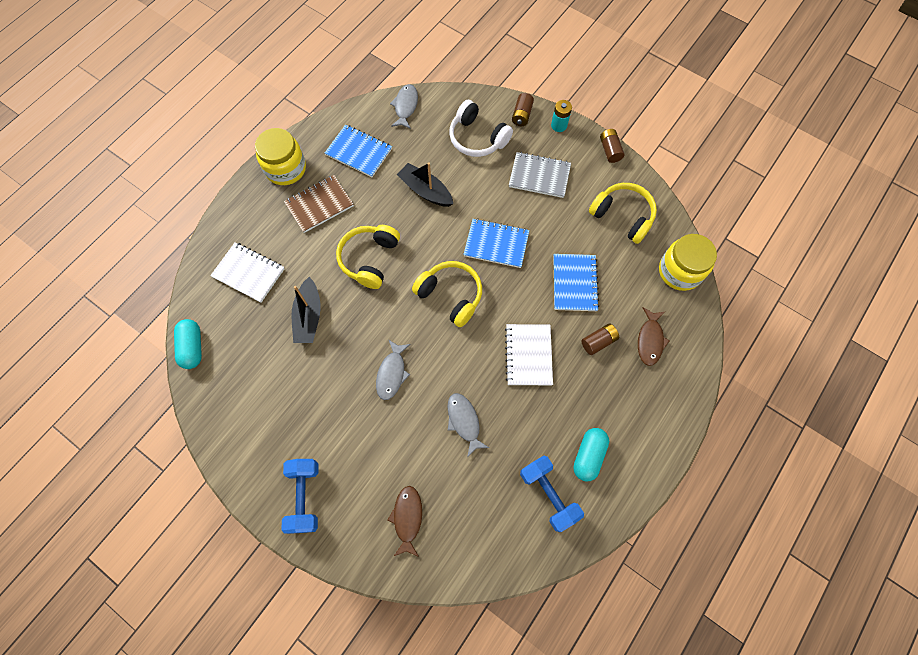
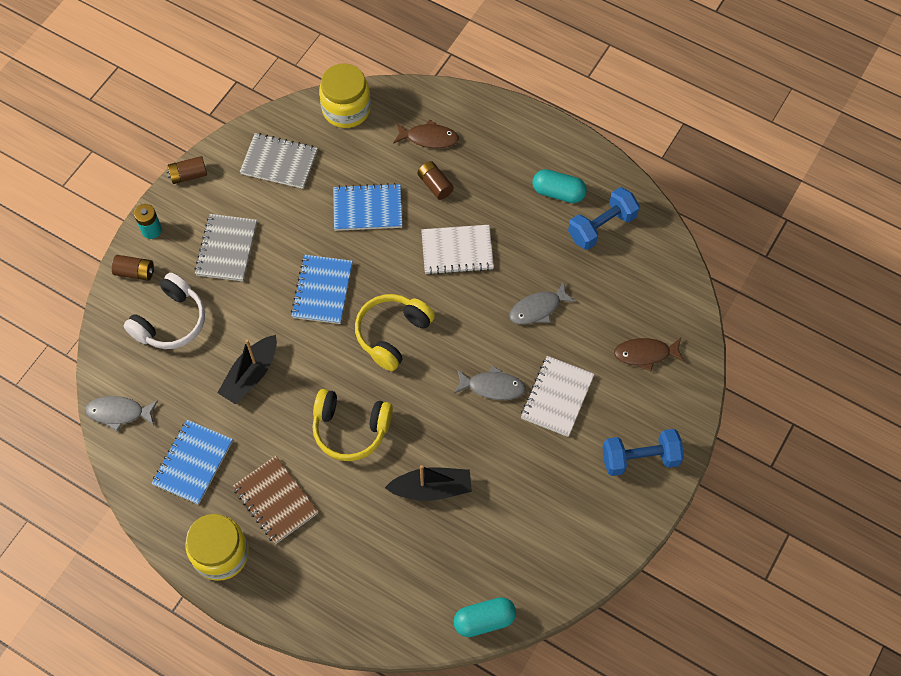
camera: 95 degrees left, 5 degrees down
white notebook [210,242,284,303] -> white notebook moved to [521,356,594,437]
yellow headphones [589,183,657,244] -> grey notebook [240,133,318,189]

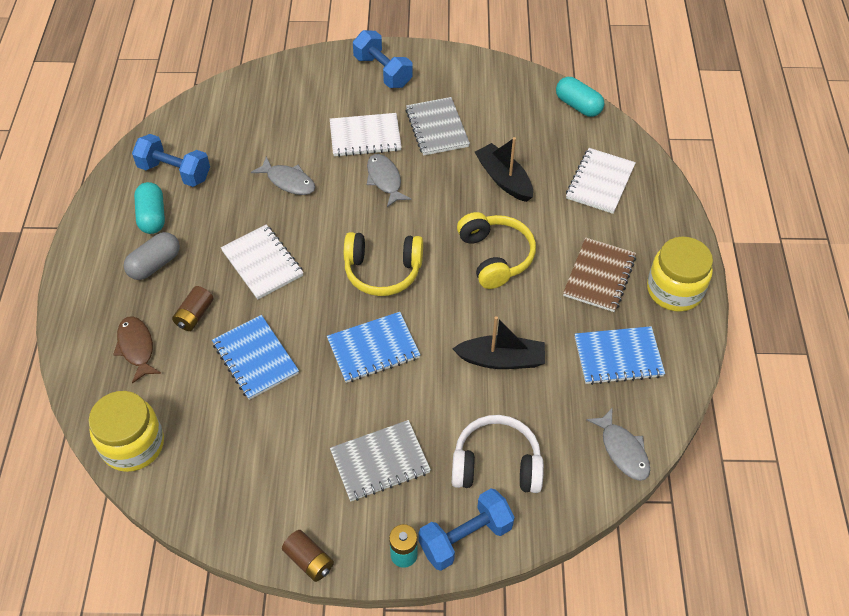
camera: 120 degrees left, 10 degrees down
brown battery [112,255,154,281] -> blue dumbbell [418,488,515,571]
grey notebook [240,133,318,189] -> grey notebook moved to [406,97,470,156]
brown fish [614,338,685,371] -> none
none -> grey capsule [124,232,180,280]
none -> white notebook [566,148,636,214]

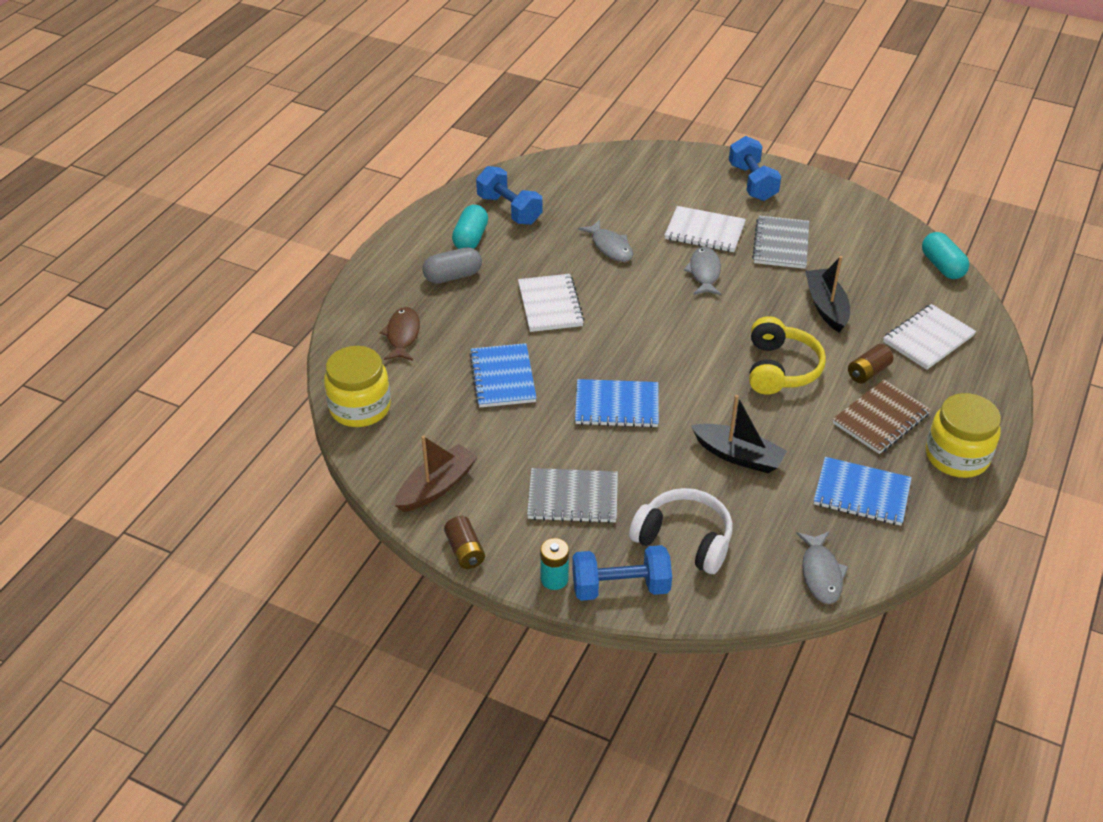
camera: 25 degrees right, 10 degrees down
brown battery [172,286,213,331] -> brown battery moved to [848,344,893,384]
yellow headphones [344,232,423,296] -> none
none -> brown boat [395,435,478,512]

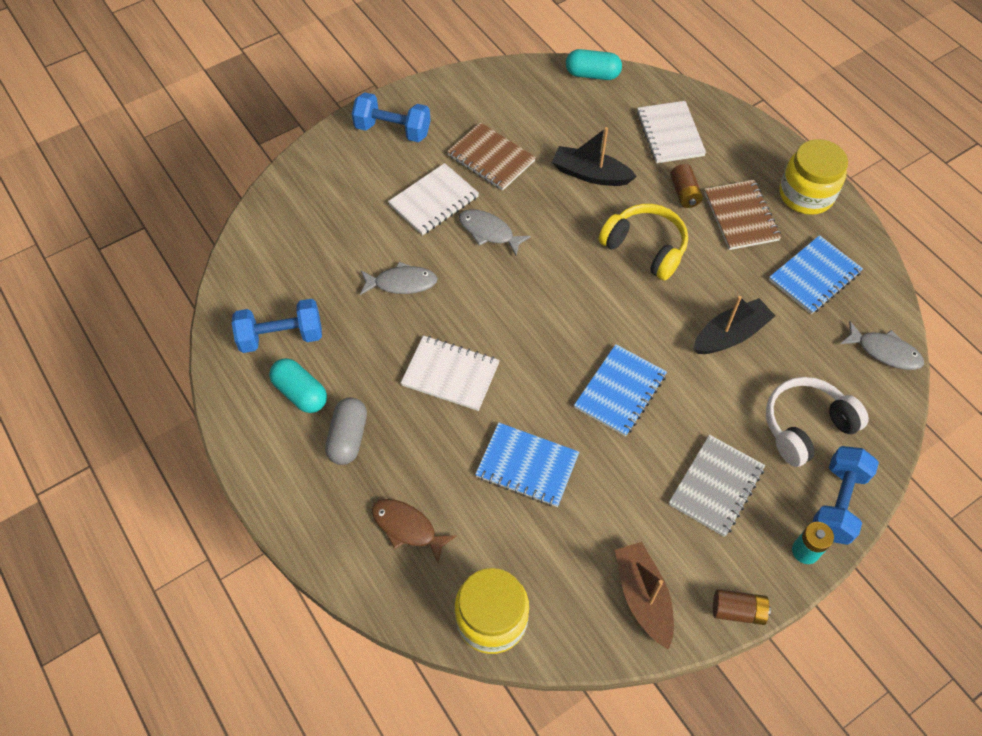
camera: 60 degrees left, 15 degrees up
grey notebook [752,215,809,269] -> brown notebook [447,122,536,191]

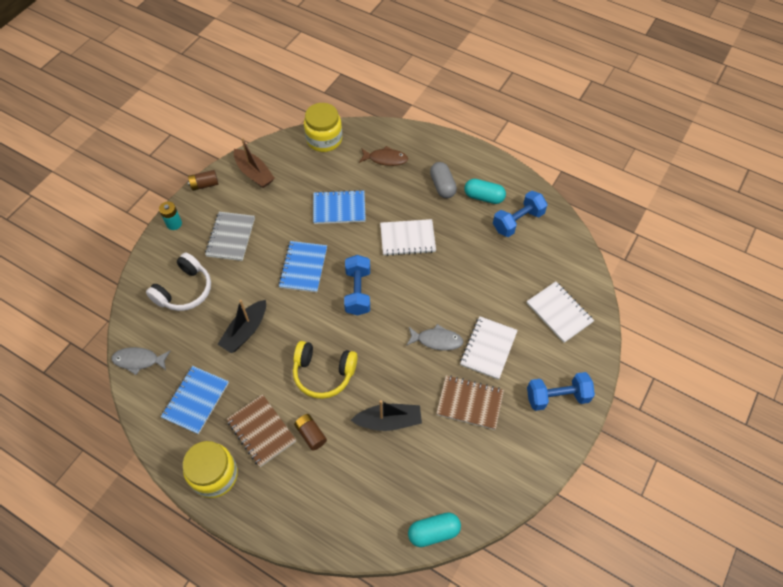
camera: 155 degrees right, 0 degrees up
grey fish [360,261,438,295] -> none
white notebook [637,101,706,163] -> white notebook moved to [527,281,594,343]
blue dumbbell [813,446,879,545] -> blue dumbbell moved to [344,255,370,315]

